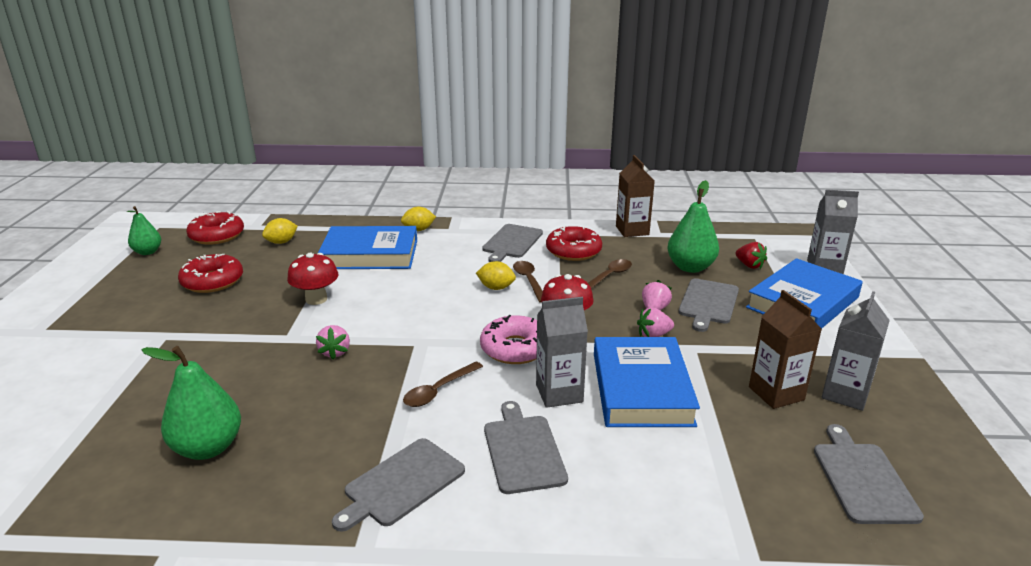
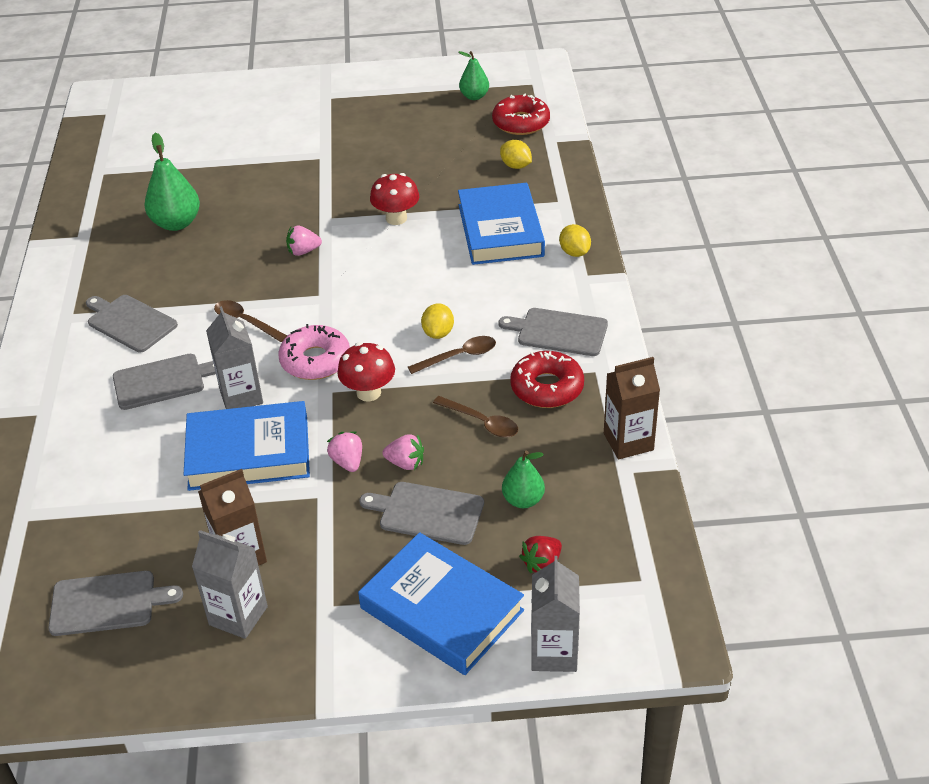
camera: 85 degrees right, 15 degrees up
red donut [178,254,243,293] -> none
green pear [667,180,719,273] -> green pear [502,451,545,508], size x0.63

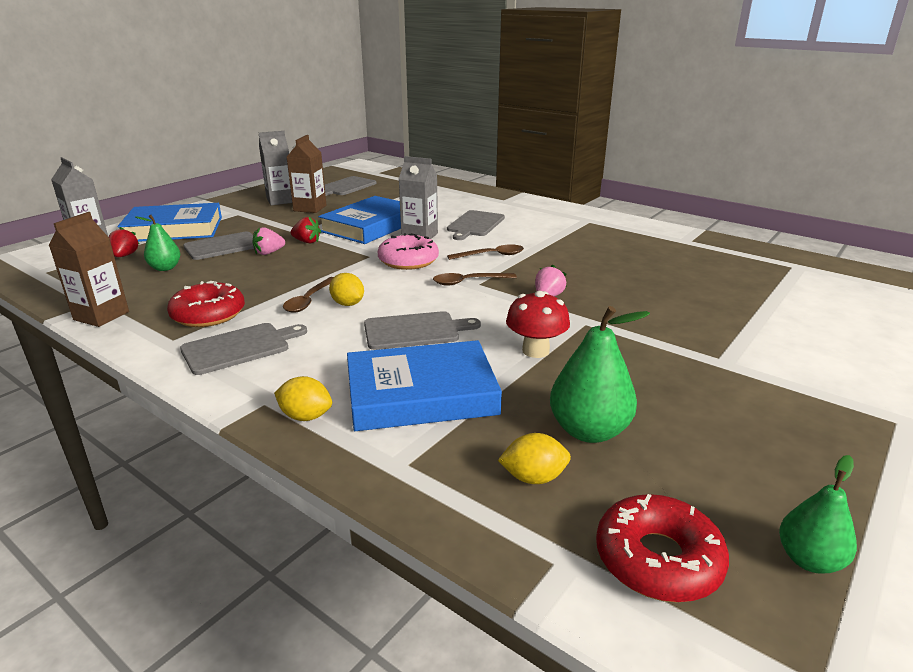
camera: 130 degrees right, 15 degrees down
grey cutting board [86,295,178,352] -> grey cutting board moved to [364,311,481,350]
green pear [144,133,200,231] -> green pear moved to [550,306,650,443]
pink strawberry [327,432,362,472] -> red strawberry [290,217,321,243]
red mushroom [337,342,395,402] -> none
brown spoon [433,396,518,438] -> brown spoon moved to [433,273,517,286]
blue book [458,183,545,265] -> blue book turned 45 degrees counterclockwise [347,340,502,431]

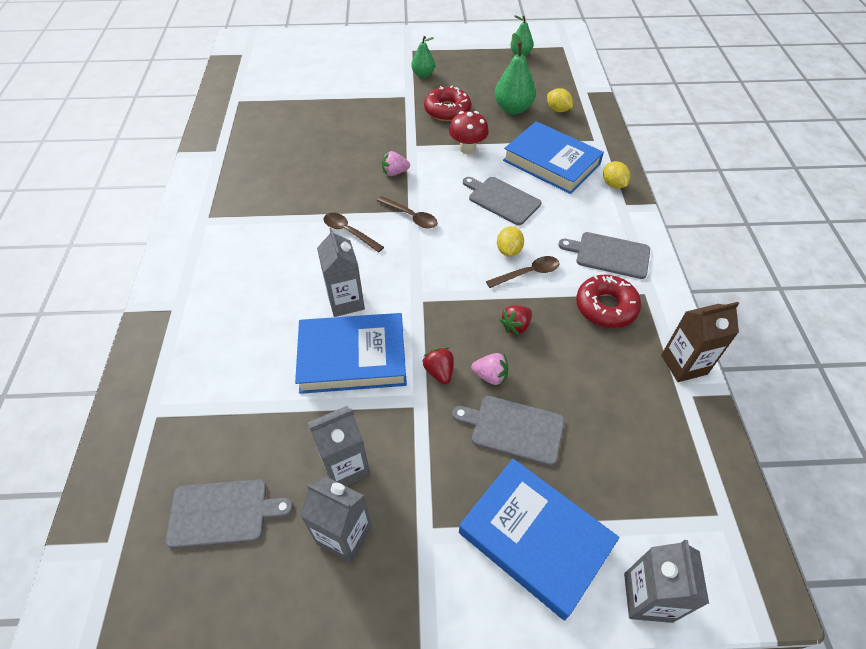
camera: 130 degrees left, 25 degrees up
red strawberry [109,227,140,257] -> red strawberry moved to [500,305,532,335]
green pear [135,215,180,271] -> green pear moved to [411,36,435,78]
brown carton [287,135,326,213] -> grey carton [308,406,370,486]
pink donut [378,233,439,270] -> none
grey cutting board [447,210,505,240] -> none
red donut [596,494,729,602] -> red donut moved to [424,86,471,121]

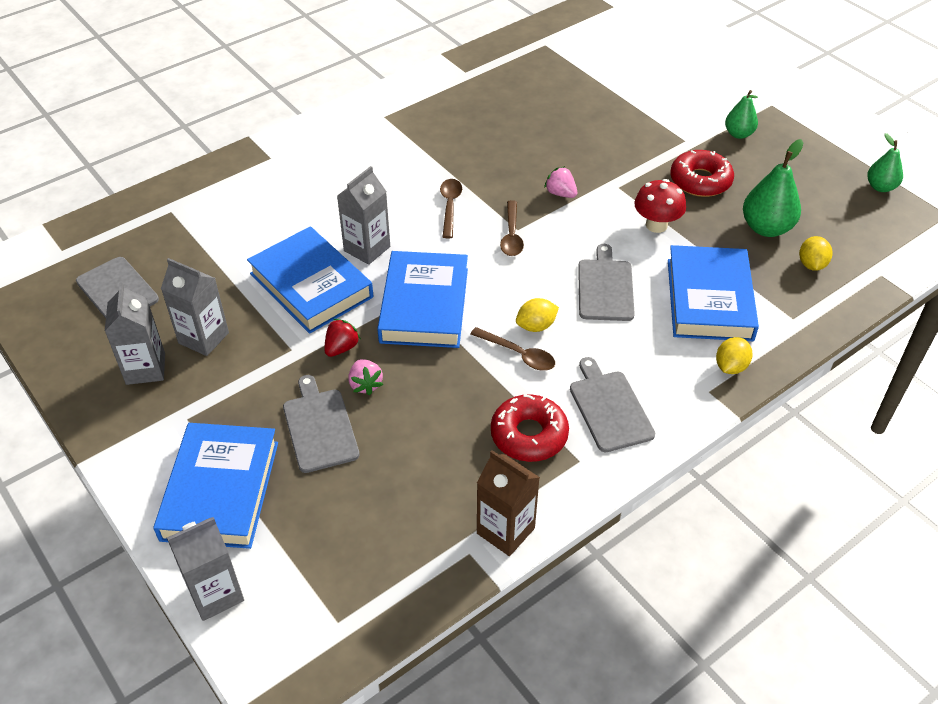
camera: 55 degrees right, 5 degrees down
red strawberry [500,305,532,335] -> none
none -> blue book [377,251,468,348]

